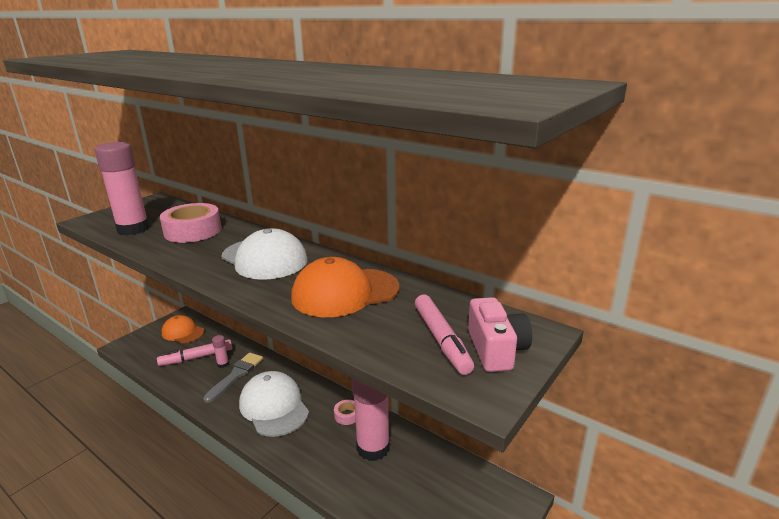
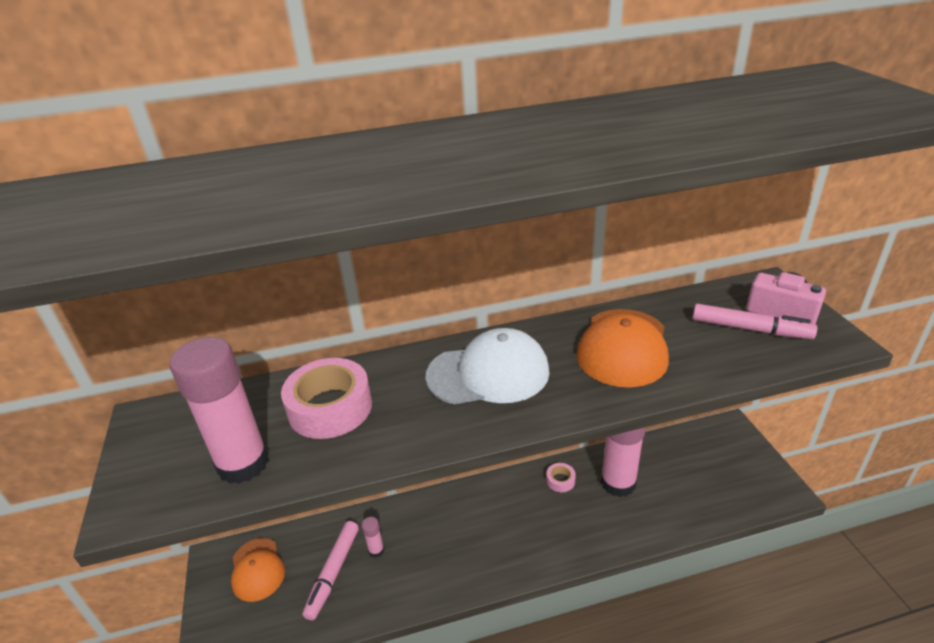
camera: 50 degrees left, 10 degrees up
orange cap [162,315,205,343] -> orange cap turned 90 degrees counterclockwise [231,538,285,602]
grey brush [203,353,263,403] -> none
white cap [239,371,309,437] -> none

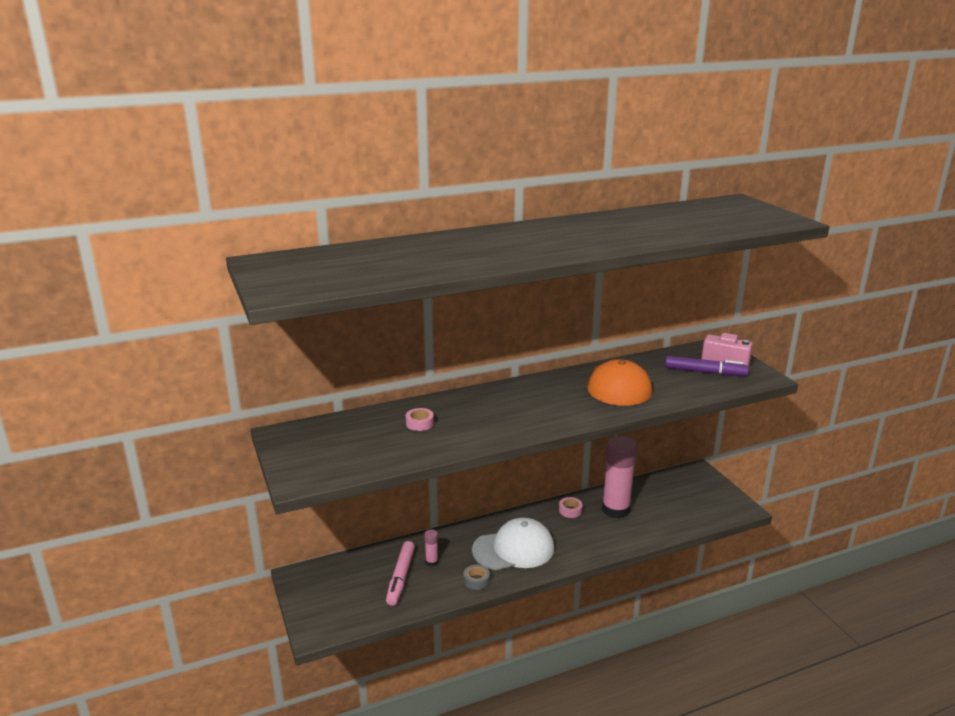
camera: 10 degrees left, 10 degrees down
pink glue stick [170,337,269,484] -> none
orange cap [231,538,285,602] -> none
pink tape [281,358,372,439] -> pink tape [406,408,434,431], size x0.46
white cap [426,328,550,405] -> white cap moved to [472,518,554,570]
pink marker [692,304,817,339] -> purple marker [665,356,749,376]
none -> grey tape [464,564,490,590]

